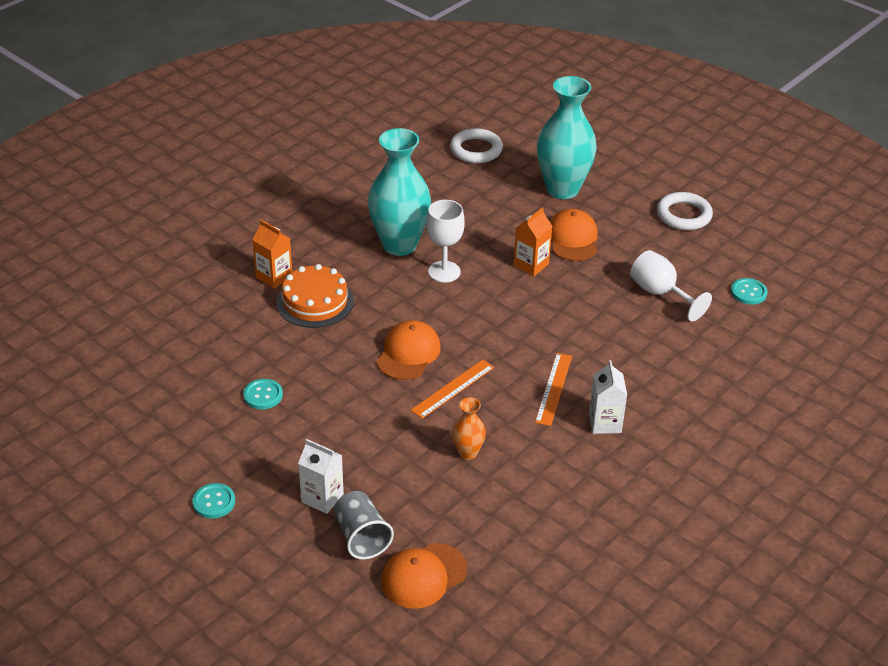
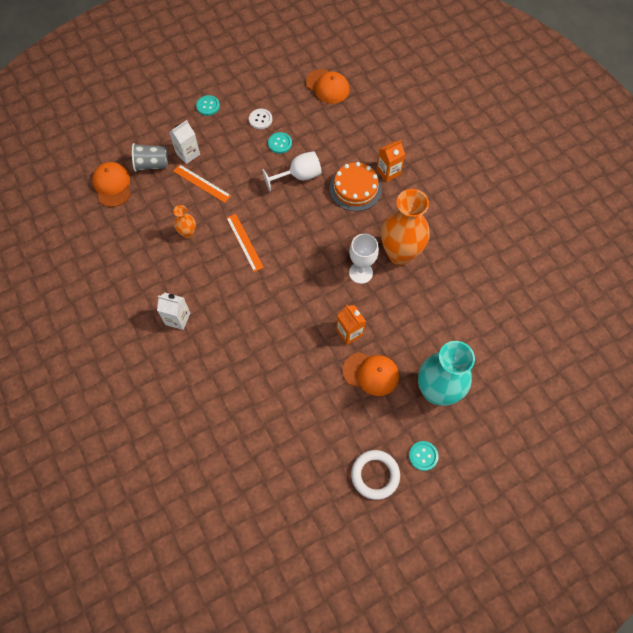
camera: 110 degrees right, 25 degrees up
turquoise vase [368,128,431,256] -> orange vase [381,189,430,265]
orange cap [377,320,441,380] -> orange cap moved to [306,69,349,104]
white ring [450,128,503,163] -> none
orange ruler [535,353,572,426] -> orange ruler moved to [173,164,231,203]
white goblet [630,250,712,321] -> white goblet moved to [262,151,322,191]
turquoise button [731,278,768,305] -> turquoise button moved to [409,441,438,471]
none -> white button [249,109,272,129]

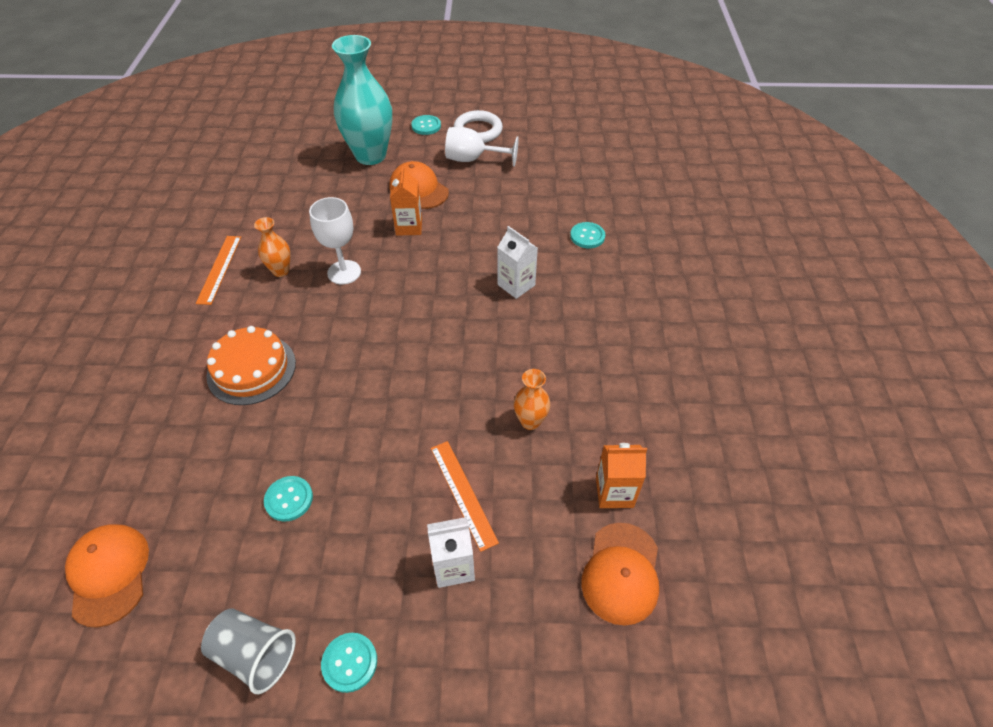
camera: 150 degrees left, 15 degrees down
grey cup [132,143,168,172] -> grey cup moved to [201,608,296,694]
white carton [157,293,190,330] -> white carton moved to [497,226,538,299]
orange ruler [226,214,264,272] -> orange ruler moved to [196,236,241,305]
white button [249,109,272,129] -> none
white goblet [262,151,322,191] -> white goblet moved to [445,127,519,167]
orange carton [377,140,405,182] -> orange carton moved to [596,443,647,508]
orange vase [381,189,430,265] -> orange vase [254,217,291,277], size x0.46
none -> turquoise button [570,222,605,248]

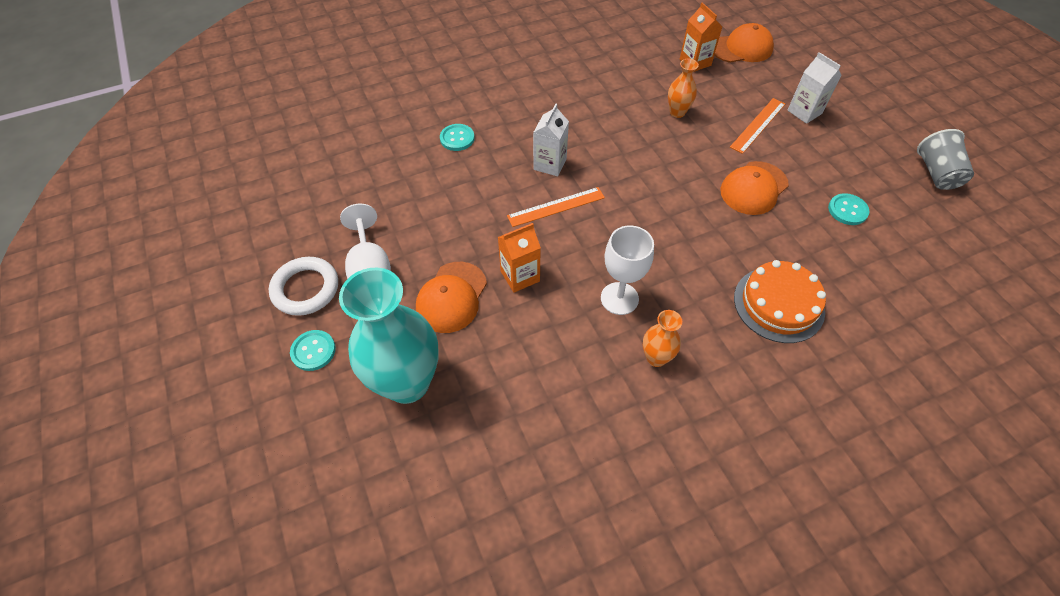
camera: 115 degrees left, 5 degrees up
orange cap [65,524,149,628] -> orange cap moved to [720,161,789,215]
orange ruler [196,236,241,305] -> orange ruler moved to [507,187,605,227]
turquoise button [321,633,377,693] -> none

